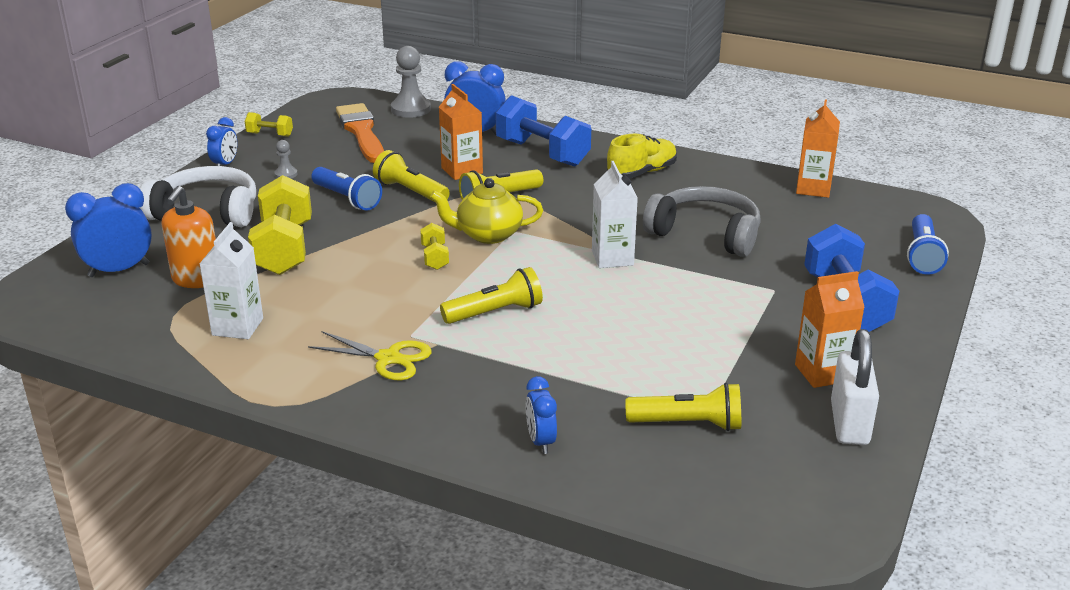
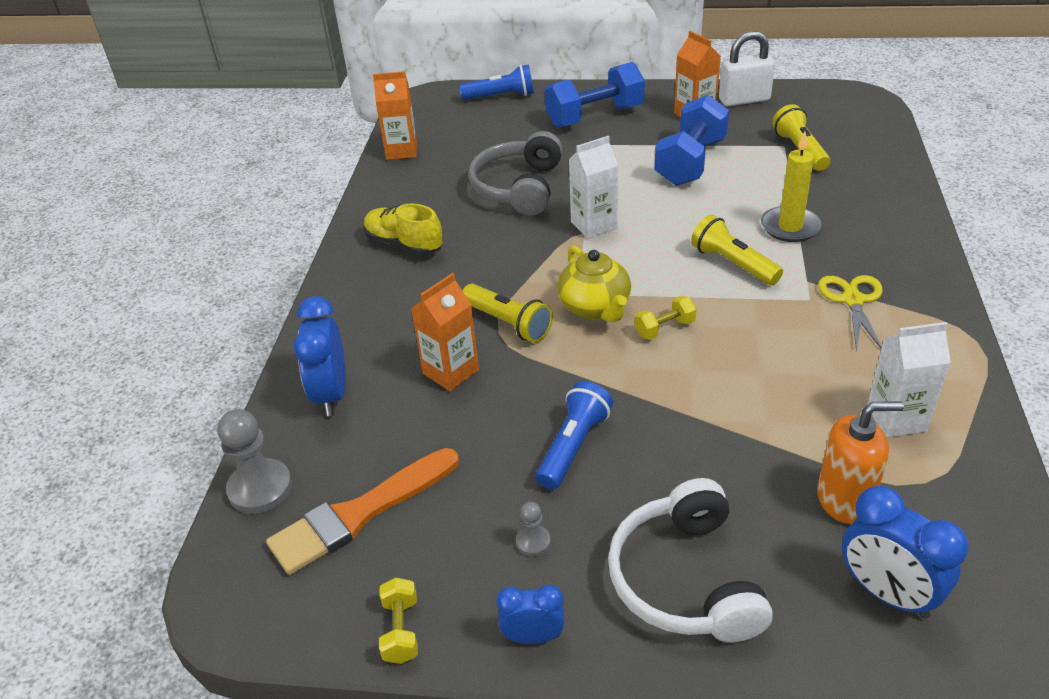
camera: 105 degrees left, 10 degrees up
yellow dumbbell [248,175,312,275] -> none
yellow flashlight [373,150,450,203] -> none
blue dumbbell [496,95,591,167] -> blue dumbbell moved to [655,95,729,186]
blue clock [526,376,557,454] -> none
none -> yellow candle [761,132,822,242]

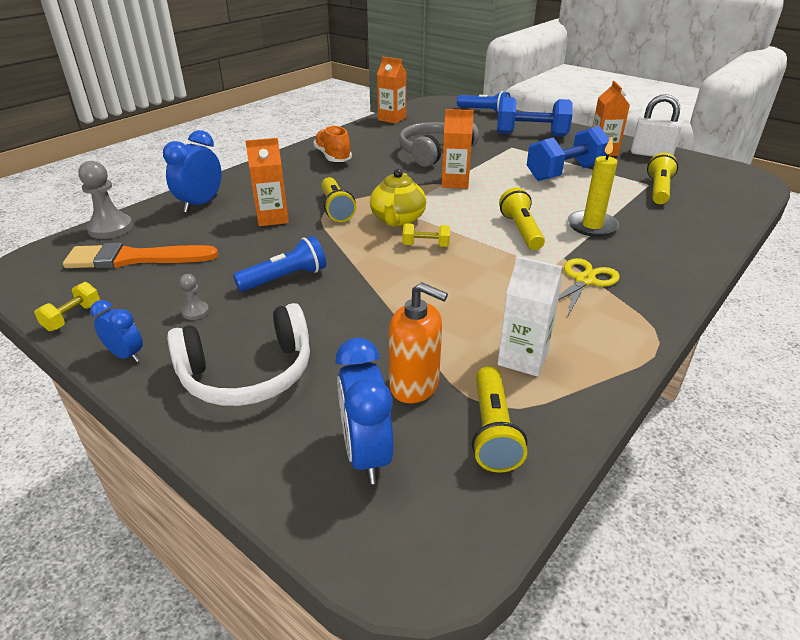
camera: 30 degrees right, 5 degrees down
yellow shoe [364,203,443,256] -> orange shoe [313,125,352,162]
white carton [569,136,618,239] -> orange carton [442,109,474,189]
white headphones [608,478,773,642] -> white headphones turned 135 degrees counterclockwise [167,303,310,406]
none -> yellow flashlight [472,366,527,473]

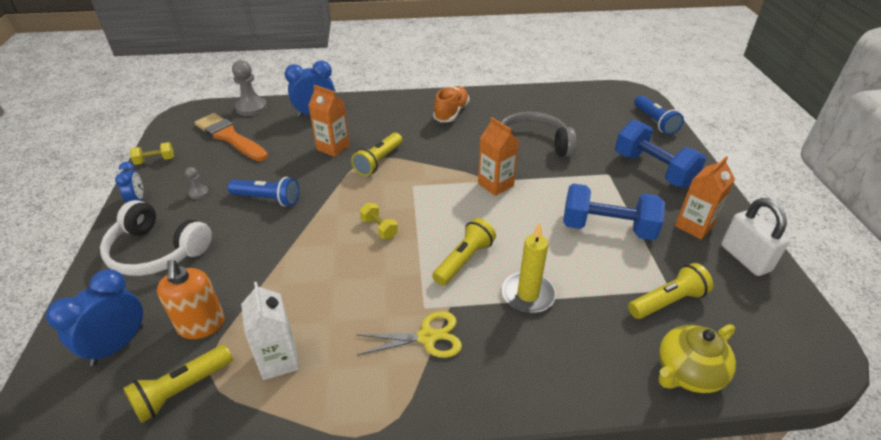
camera: 45 degrees right, 5 degrees up
yellow teapot [370,169,426,227] -> yellow teapot moved to [658,324,736,393]
orange carton [377,57,406,124] -> none

